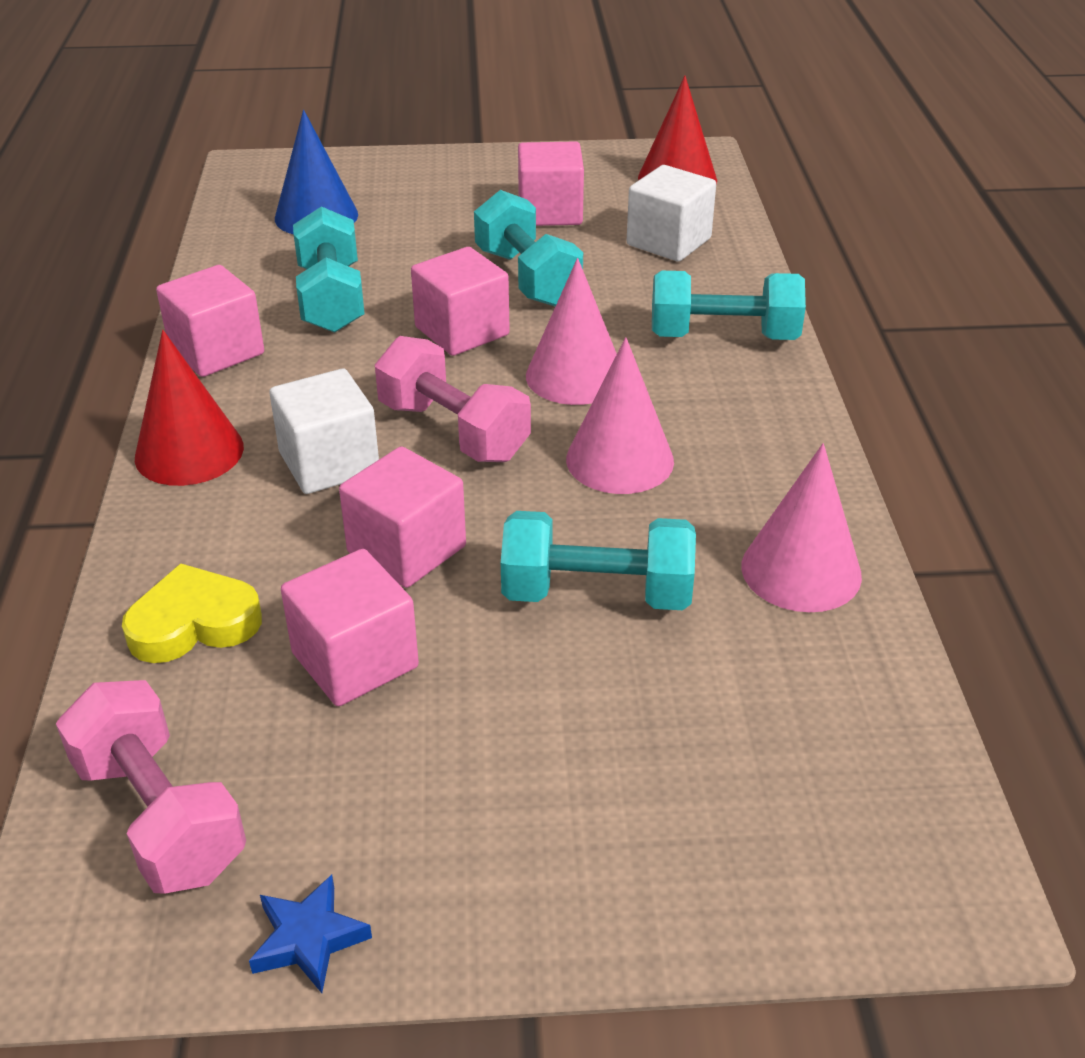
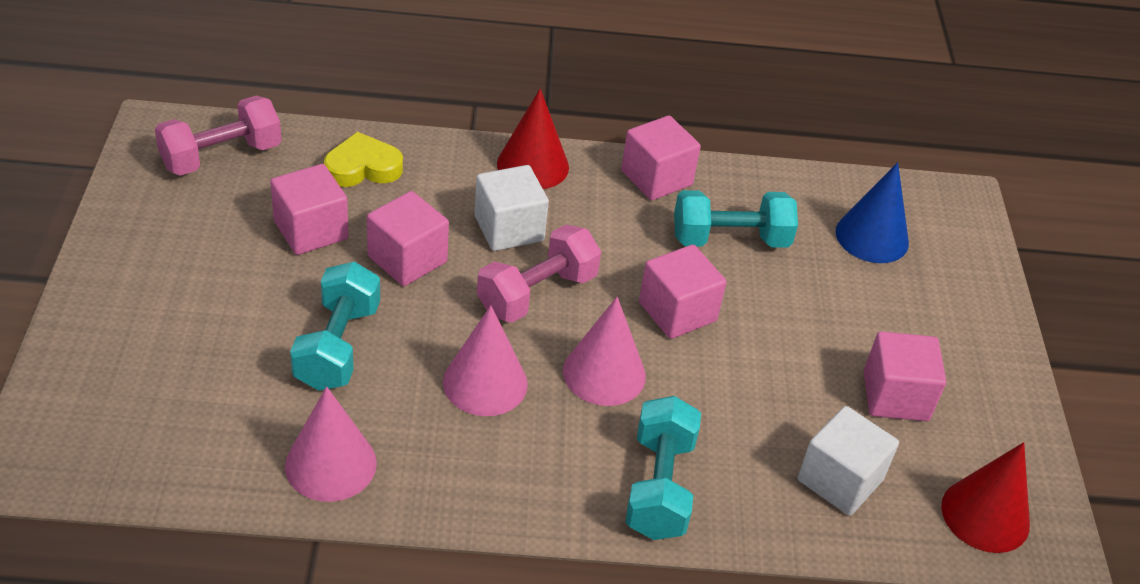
camera: 90 degrees right, 5 degrees up
yellow heart [122,563,262,663] -> yellow heart turned 90 degrees counterclockwise [324,132,403,187]
blue star [249,875,372,993] -> none
turquoise dumbbell [474,190,583,306] -> none

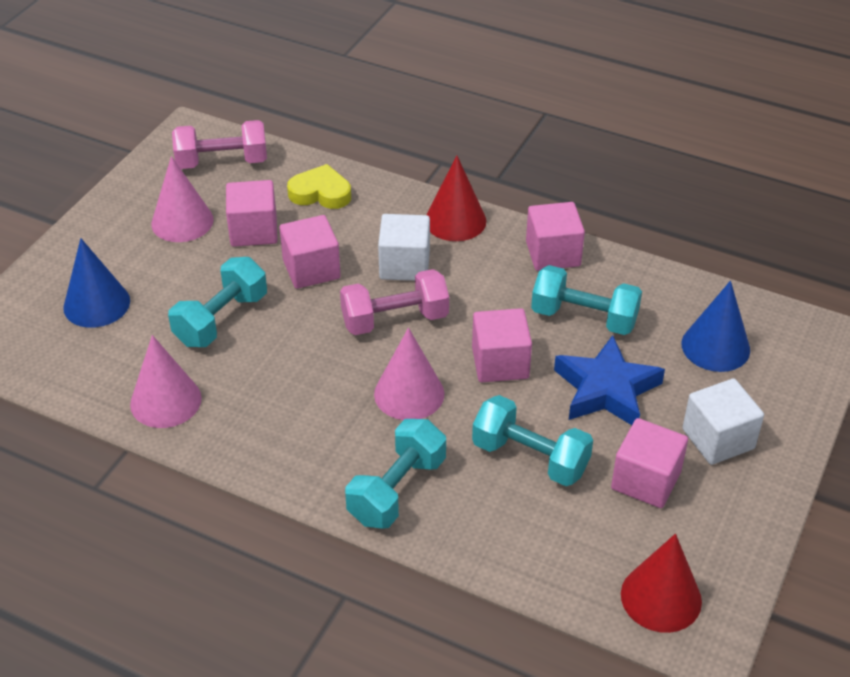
camera: 30 degrees right, 0 degrees up
pink cone [443,305,528,416] -> pink cone moved to [151,156,214,242]
white cube [798,406,899,516] -> white cube moved to [682,378,764,465]
none -> blue cone [63,238,130,328]
none -> turquoise dumbbell [472,395,593,486]
none -> blue star [554,335,665,425]

